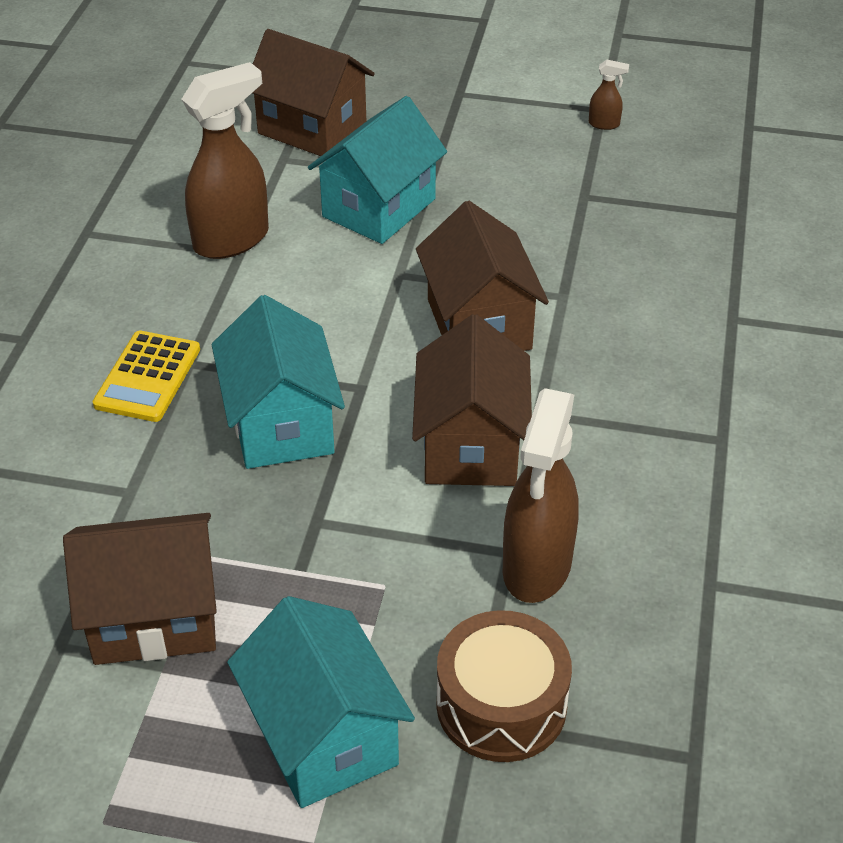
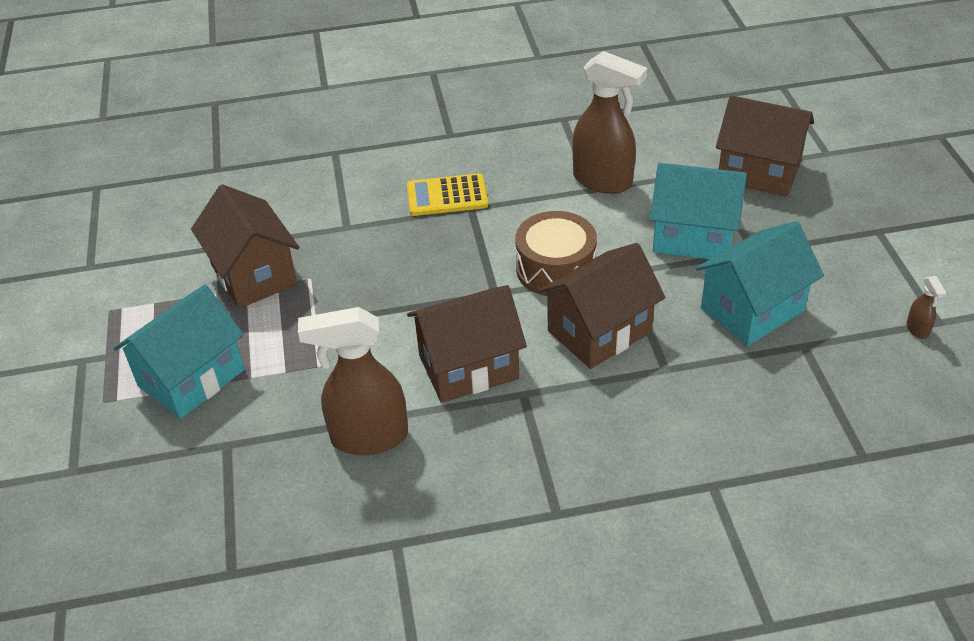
camera: 70 degrees right, 0 degrees up
turquoise house [212,295,345,469] -> turquoise house moved to [696,221,824,346]
brown house [253,29,375,156] -> brown house turned 75 degrees counterclockwise [716,95,814,197]
brown drum [437,610,572,762] -> brown drum moved to [515,211,597,296]

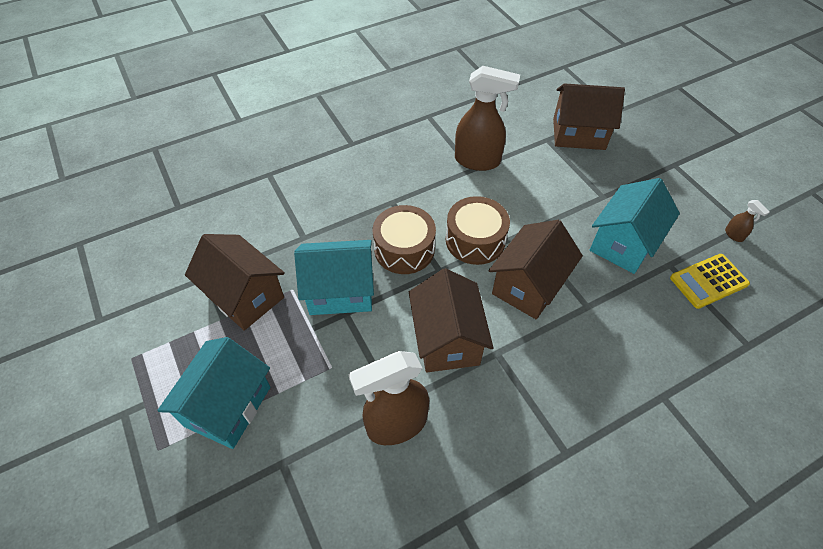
camera: 20 degrees left, 10 degrees up
yellow calculator [407,173,488,216] -> yellow calculator moved to [670,254,750,309]
brown house [407,285,527,403] -> brown house turned 60 degrees counterclockwise [409,268,493,372]
turquoise house [650,163,747,259] -> turquoise house moved to [294,240,374,315]
none -> brown drum [373,205,436,274]

